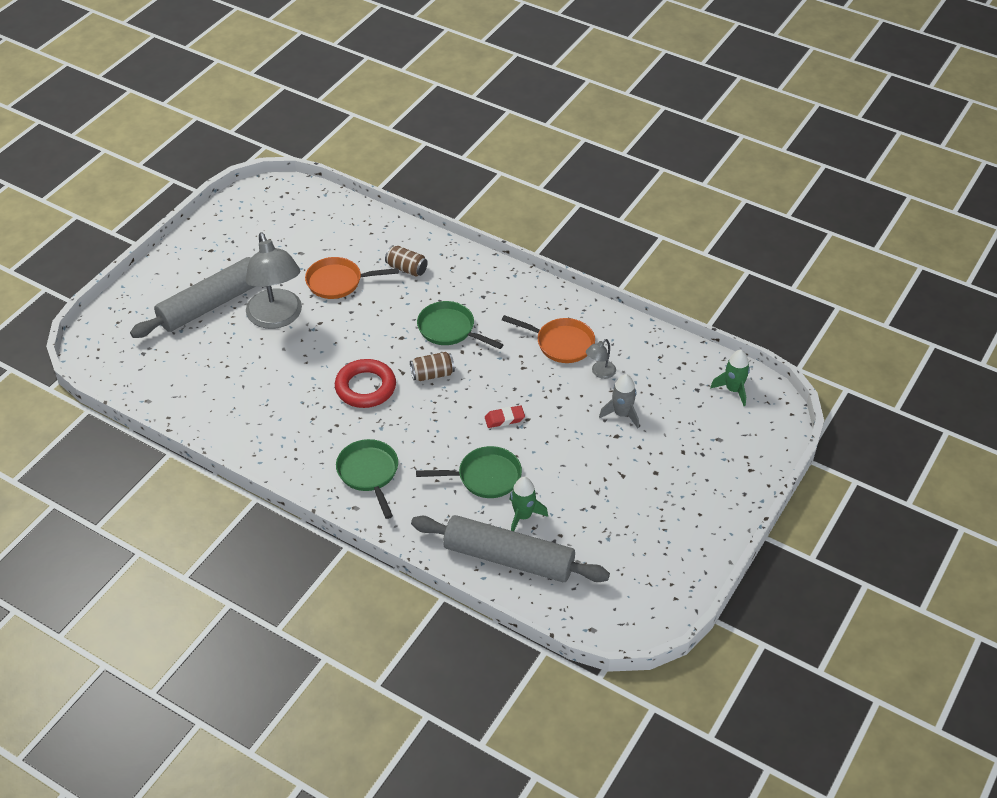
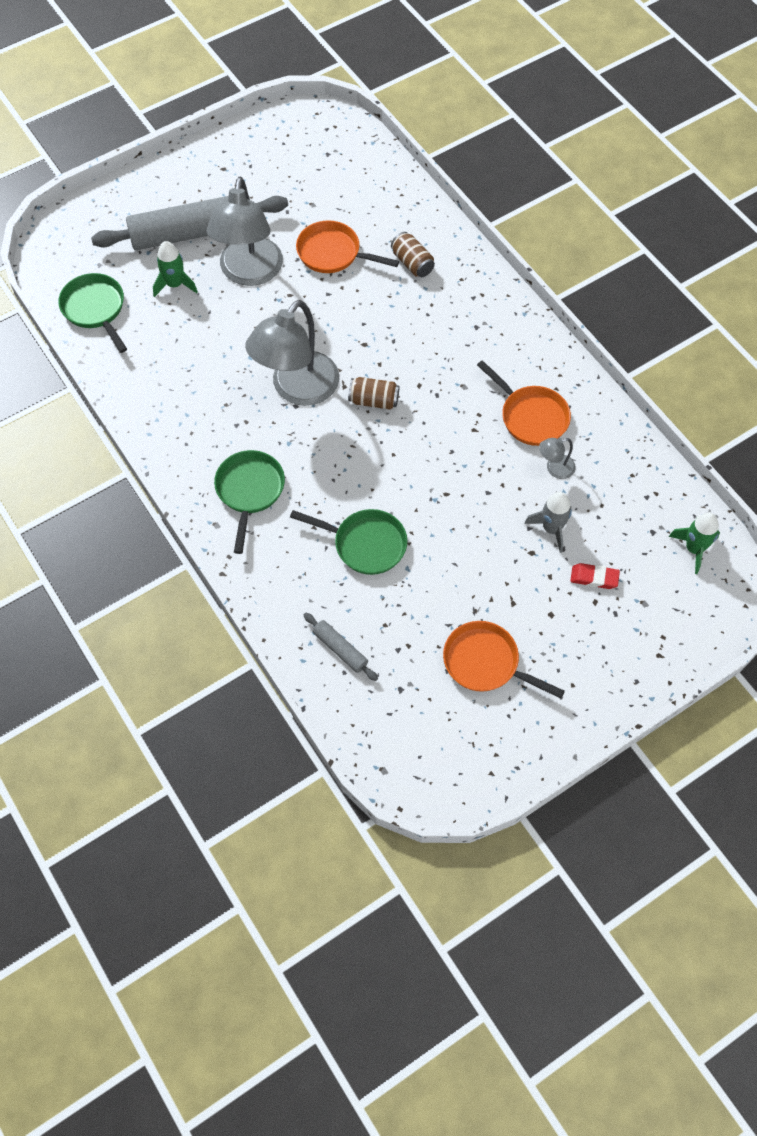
camera: 25 degrees right, 15 degrees up
red ring [335,359,396,408] -> grey lamp [245,300,339,406]
grey rolling pin [411,515,610,582] -> grey rolling pin [304,613,378,681], size x0.43
green pan [417,301,504,349] -> green pan moved to [58,273,127,353]
red eraser [485,405,525,428] -> red eraser moved to [570,563,620,589]
green rocket [510,477,548,531] -> green rocket moved to [153,241,198,297]
none -> orange pan [443,621,565,699]

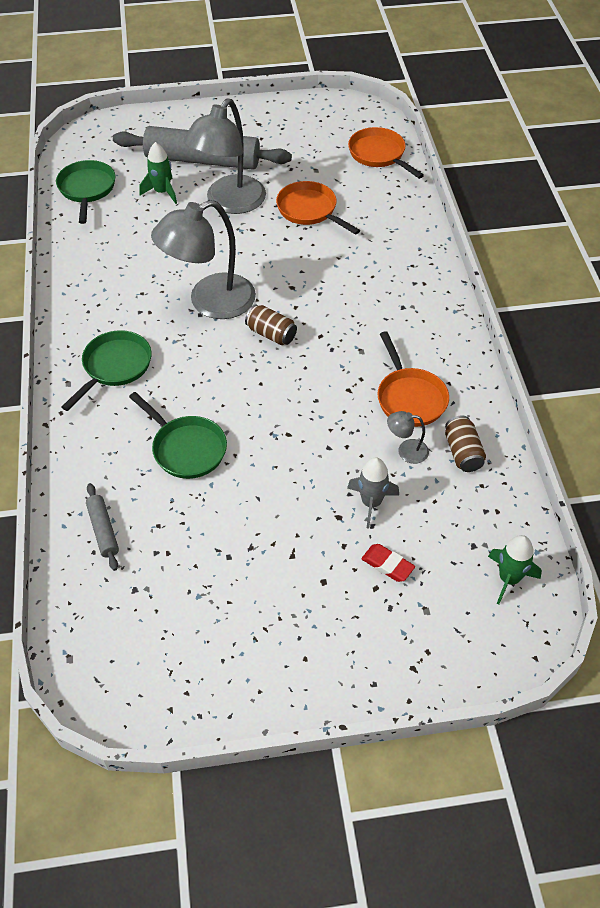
camera: 25 degrees right, 10 degrees down
brown can [391,232,435,277] -> brown can moved to [445,416,486,472]
orange pan [443,621,565,699] -> orange pan moved to [348,127,424,179]

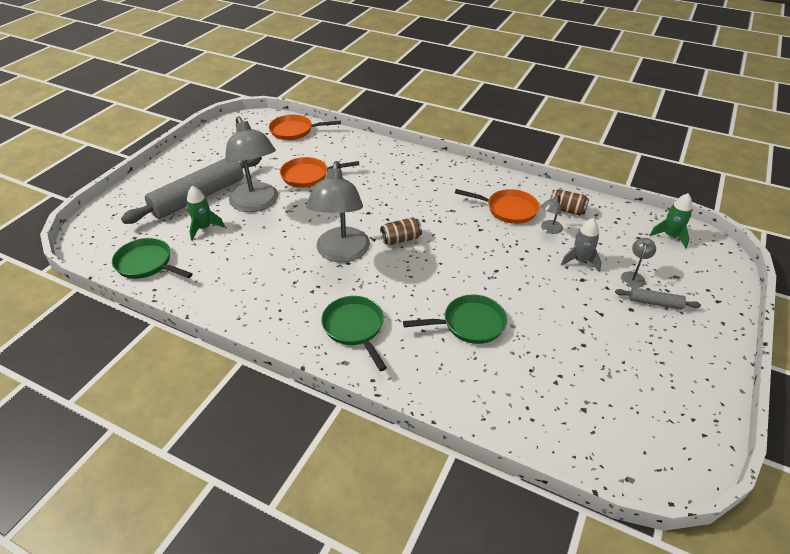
camera: 55 degrees left, 10 degrees down
grey rolling pin [86,483,119,571] -> grey rolling pin moved to [615,288,701,310]
red eraser [361,544,415,582] -> grey lamp [621,238,656,288]

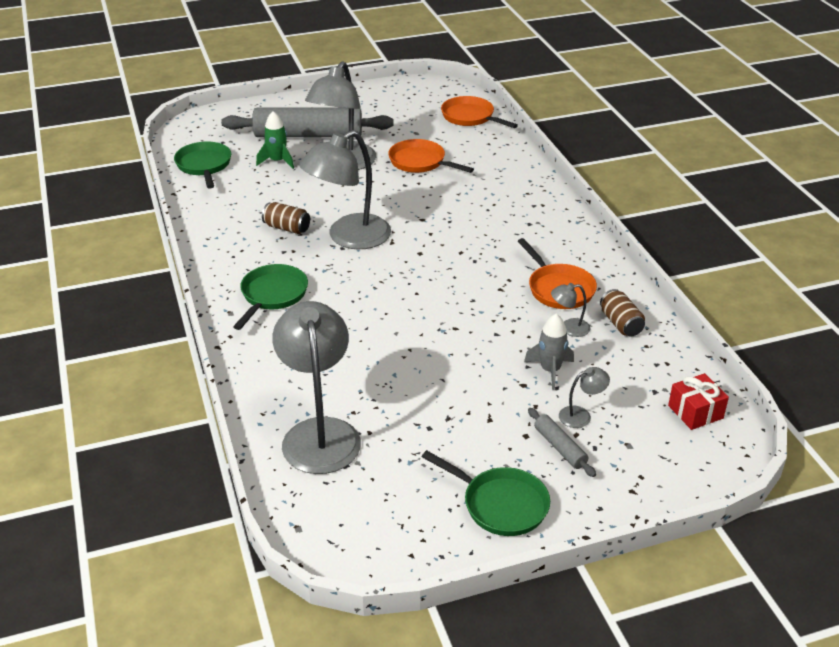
camera: 45 degrees right, 5 degrees down
brown can [380,217,422,245] -> brown can moved to [262,202,310,234]
green pan [403,294,507,344] -> green pan moved to [422,450,550,536]
green rocket [649,193,692,248] -> red gift [668,373,729,430]
none -> grey lamp [272,301,361,474]

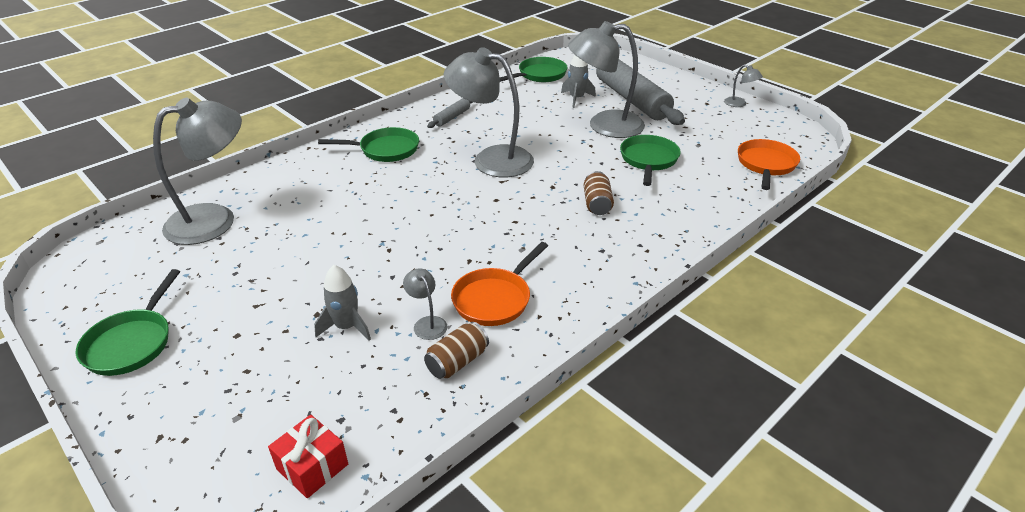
camera: 65 degrees right, 0 degrees up
green rocket [256,111,294,169] -> grey rocket [561,55,596,108]
brown can [262,202,310,234] -> brown can moved to [584,171,614,215]
orange pan [388,139,474,173] -> green pan [620,135,681,186]
grey rolling pin [528,408,596,477] -> grey rolling pin moved to [427,98,473,128]
grey lamp [559,367,610,428] -> grey lamp moved to [724,65,763,107]

